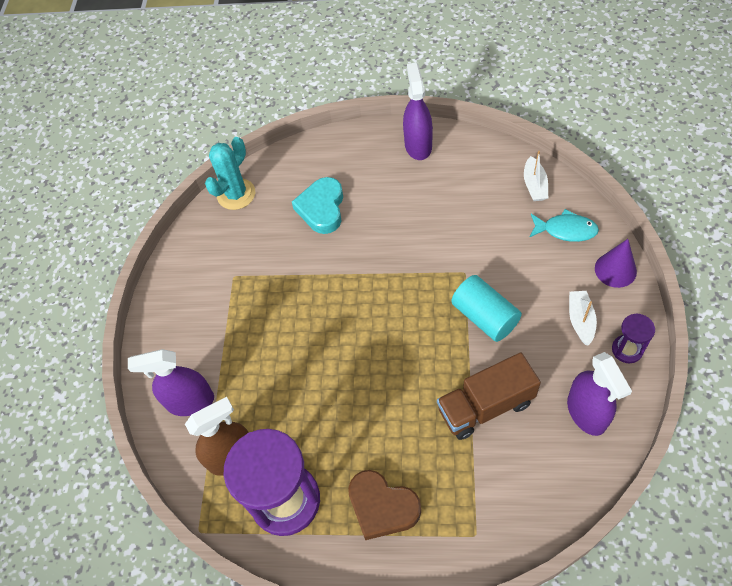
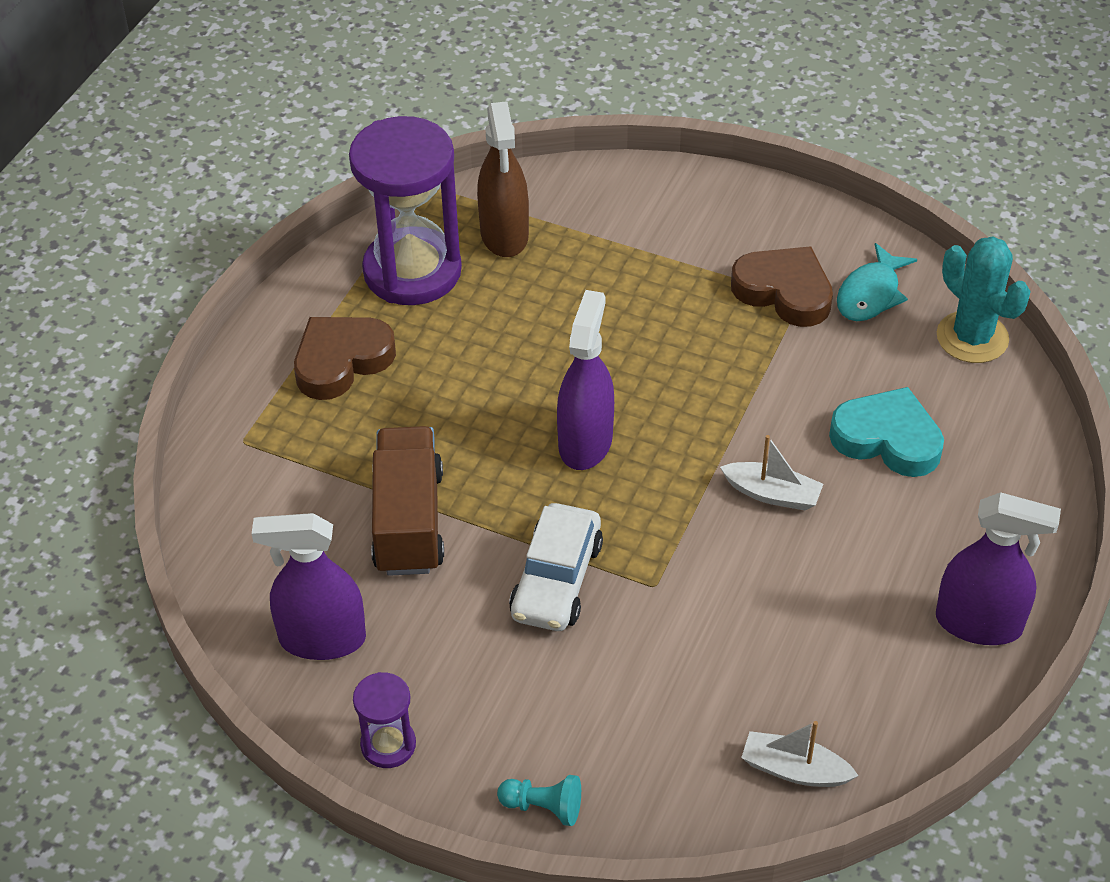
camera: 105 degrees right, 10 degrees down
purple spray bottle [128,349,214,416] -> purple spray bottle moved to [557,290,614,470]
turquoise cylinder [451,275,522,342] -> white car [509,503,603,631]
turquoise fish [530,209,599,242] -> turquoise fish moved to [837,243,917,321]
white boat [569,291,597,346] -> white boat moved to [720,435,823,511]
purple cone [595,239,637,288] -> turquoise pawn [497,775,581,826]
none -> brown heart [731,246,833,327]

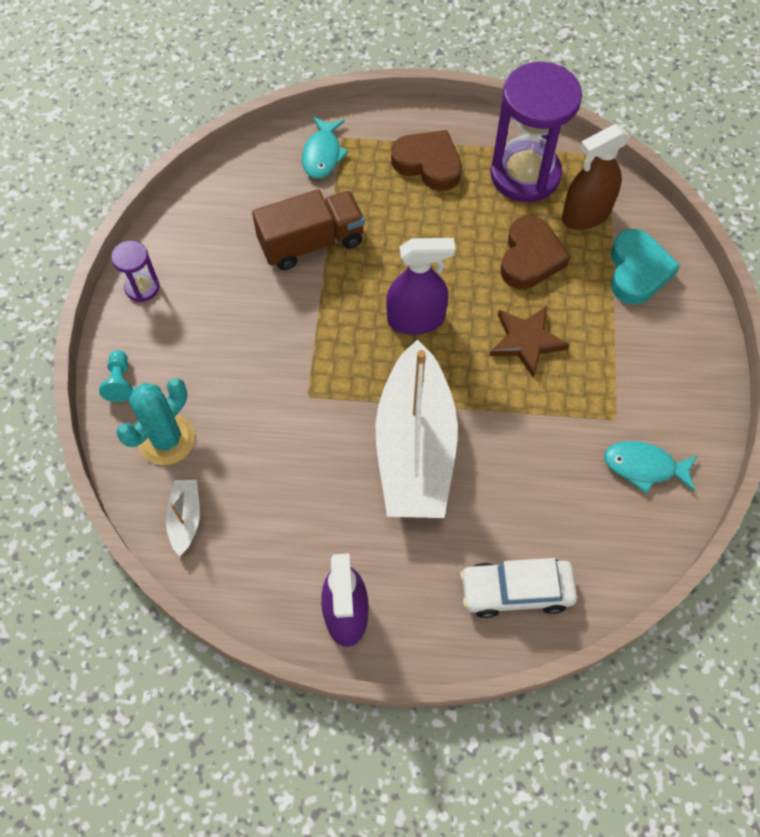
camera: 70 degrees right, 15 degrees up
purple spray bottle [252,513,366,660] -> none
white car [509,503,603,631] -> white car moved to [460,558,577,618]
white boat [720,435,823,511] -> white boat [375,340,458,518], size x2.47
brown heart [731,246,833,327] -> brown heart moved to [501,215,570,289]
turquoise heart [829,387,944,477] -> turquoise heart moved to [611,229,680,305]
turquoise cactus [937,236,1031,363] -> turquoise cactus moved to [116,378,195,465]
none -> turquoise fish [302,117,349,179]
none -> brown star [490,306,570,378]

